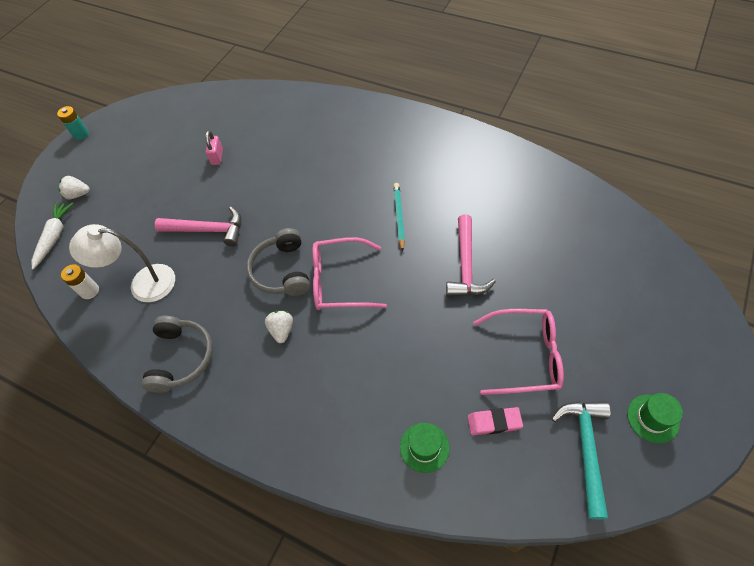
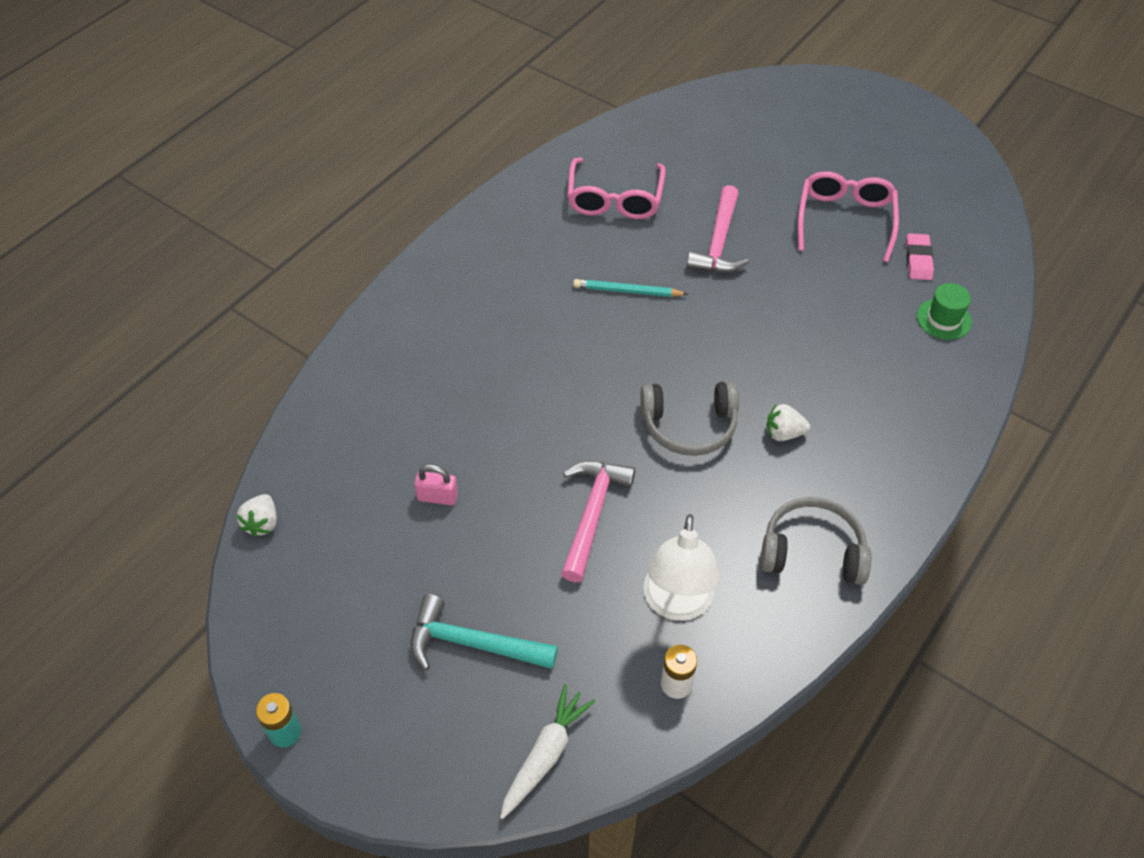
camera: 85 degrees left, 5 degrees down
white carrot [32,202,74,270] -> white carrot turned 105 degrees clockwise [500,684,595,819]
white strawberry [59,176,90,199] -> white strawberry moved to [237,494,277,537]
pink glasses [312,237,387,310] -> pink glasses moved to [567,158,666,219]
pink hammer [446,215,496,297] -> pink hammer turned 90 degrees clockwise [686,185,749,273]
turquoise hammer [551,401,611,520] -> turquoise hammer moved to [410,594,558,670]
green hat [627,393,683,443] -> none

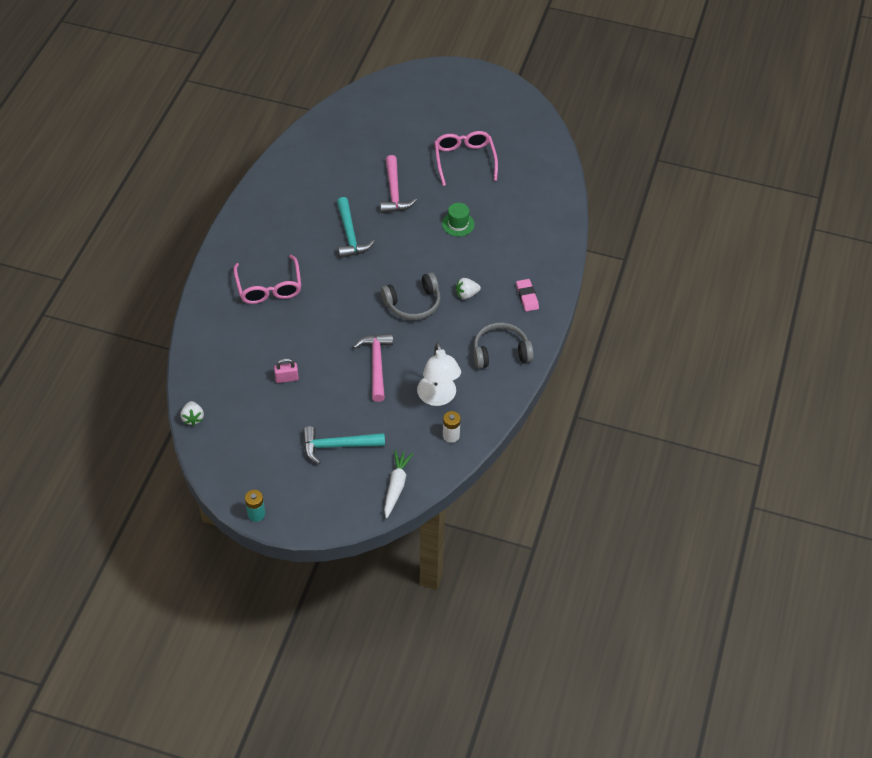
camera: 20 degrees left, 0 degrees up
pink glasses [567,158,666,219] -> pink glasses moved to [233,255,301,304]
turquoise pencil [573,279,688,297] -> turquoise hammer [337,197,375,258]
pink eraser [906,233,934,280] -> pink eraser moved to [516,279,539,311]
green hat [917,283,972,340] -> green hat moved to [442,203,475,237]

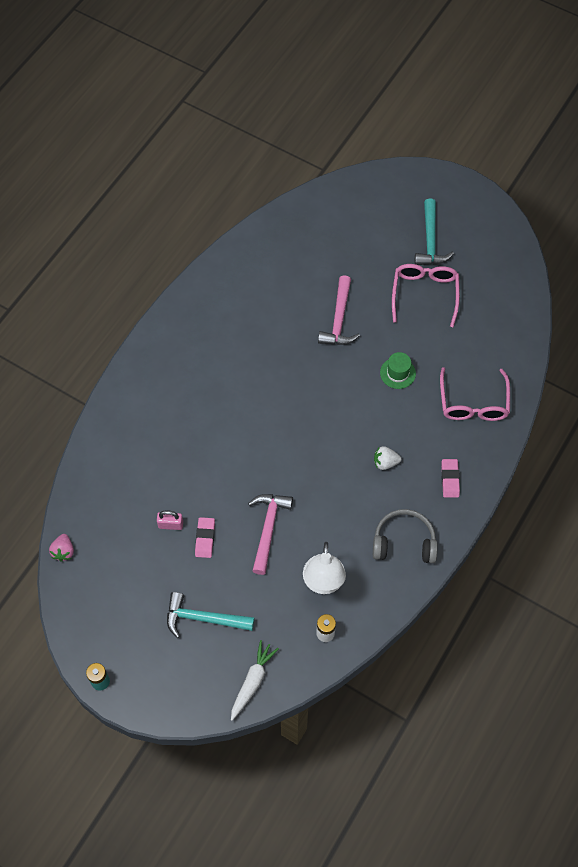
camera: 15 degrees right, 10 degrees up
white strawberry [181,401,204,426] -> pink strawberry [49,534,74,562]
pink glasses [233,255,301,304] -> pink glasses moved to [440,367,510,421]
turquoise hammer [337,197,375,258] -> turquoise hammer moved to [415,199,454,265]
grey headphones [381,272,440,320] -> none
none -> pink eraser [195,517,215,558]

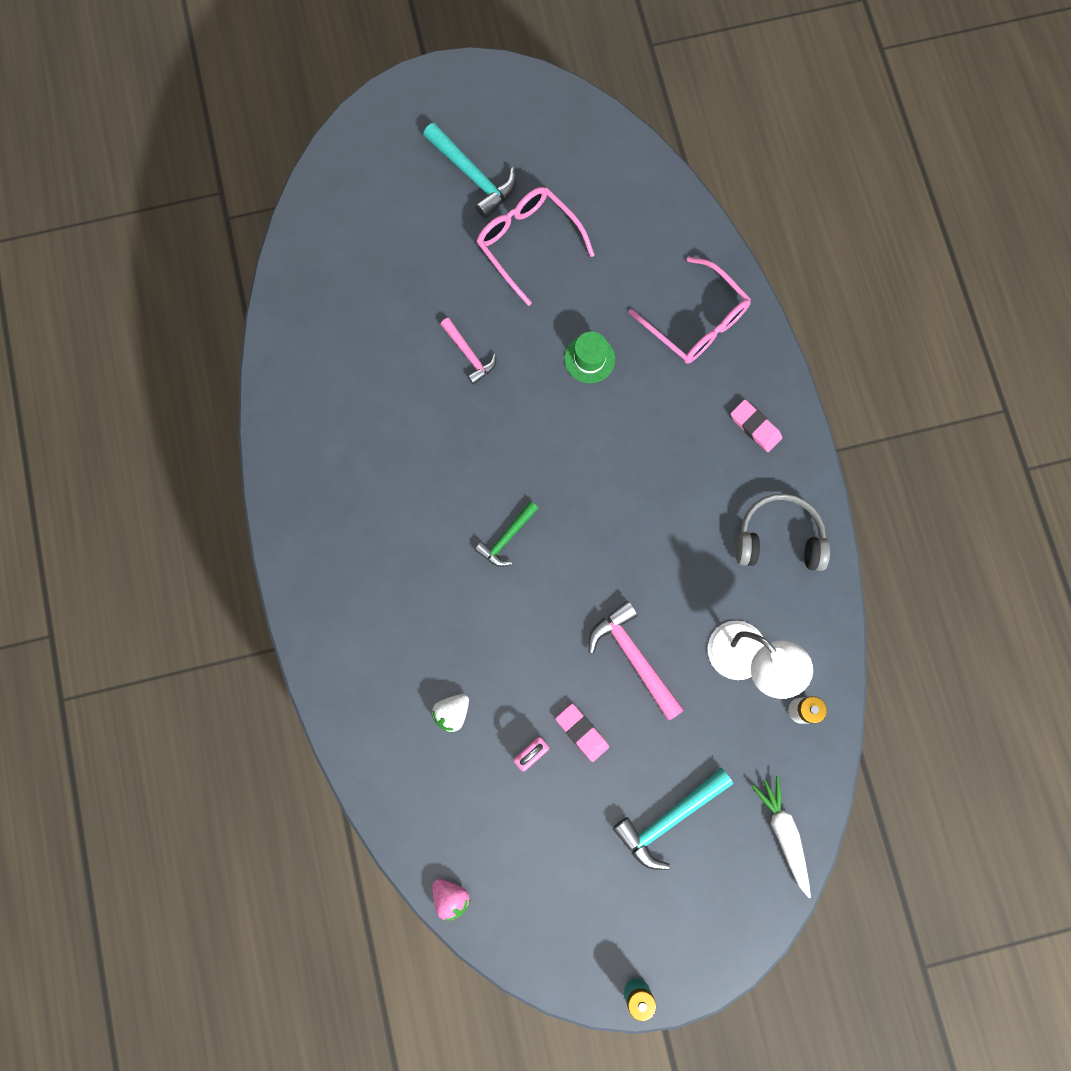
camera: 45 degrees left, 15 degrees up
pink hammer [318,275,360,345] -> pink hammer [440,318,496,385], size x0.63
grey headphones [373,509,438,563] -> grey headphones turned 45 degrees clockwise [736,493,830,571]
white strawberry [374,446,401,470] -> white strawberry moved to [432,694,469,733]
none -> green hammer [475,501,539,567]

